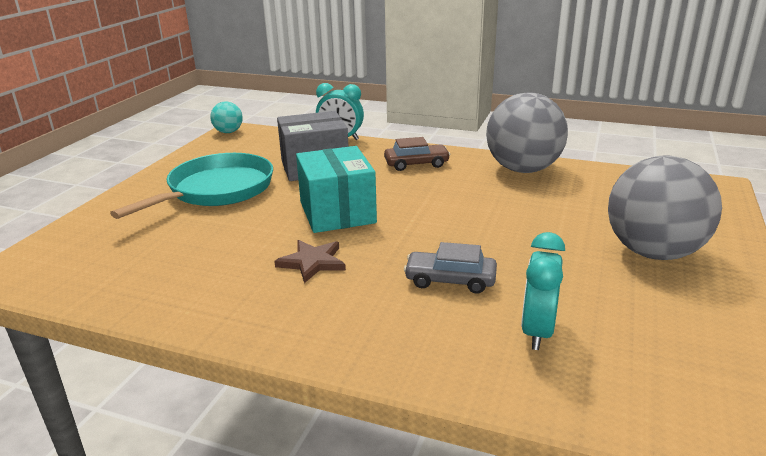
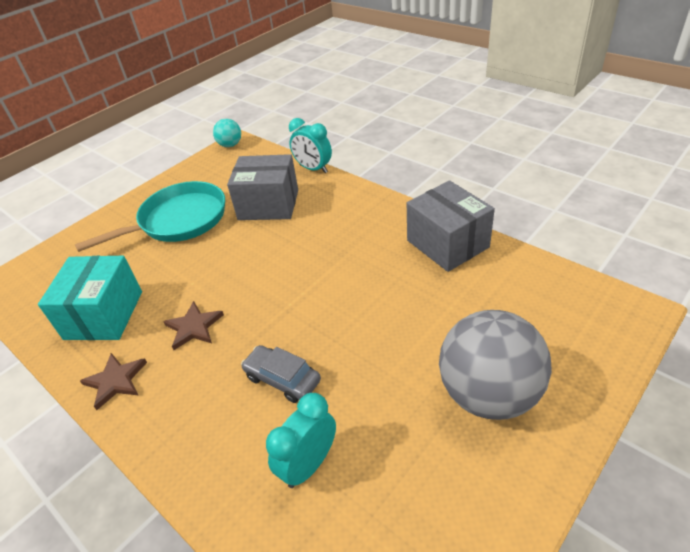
camera: 25 degrees right, 15 degrees up
turquoise box [296,146,377,233] -> turquoise box moved to [38,256,142,340]
brown car [384,137,450,171] -> none
grey ball [486,92,568,173] -> grey box [407,180,495,272]
none -> brown star [80,353,147,410]

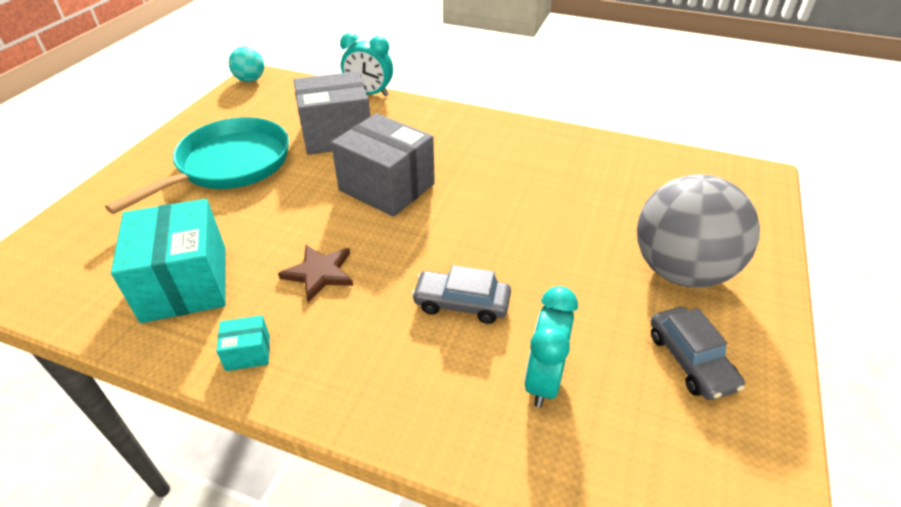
camera: 25 degrees left, 0 degrees up
brown star [80,353,147,410] -> turquoise box [216,315,270,371]
grey box [407,180,495,272] -> grey box moved to [331,113,435,217]
none -> grey car [651,307,745,400]

